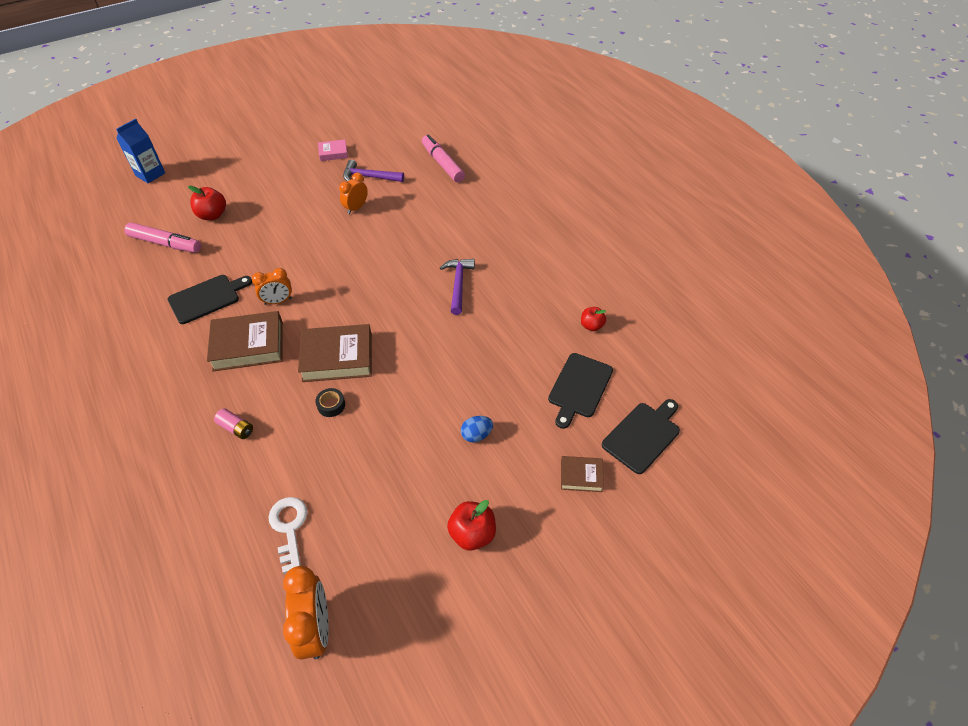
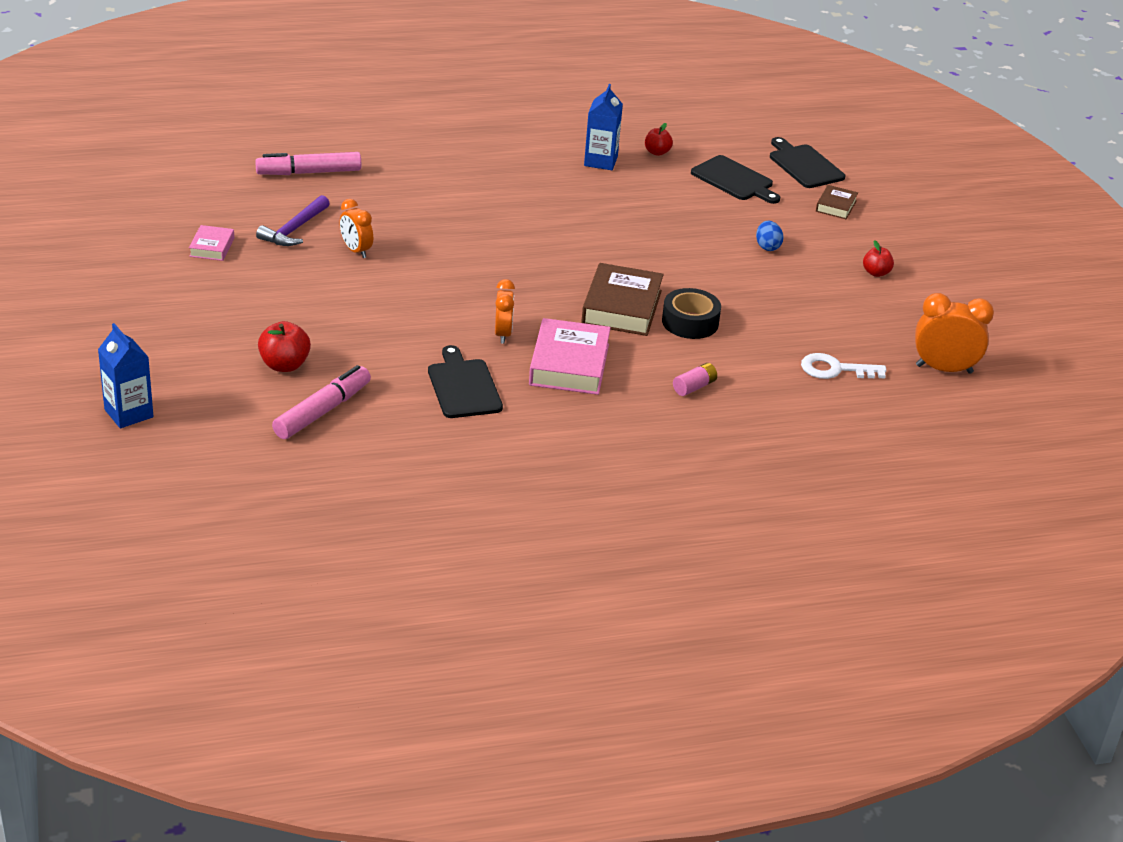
camera: 75 degrees left, 15 degrees down
brown book [207,311,283,371] -> pink book [529,318,611,395]
black tape [315,388,345,417] -> black tape [662,288,721,339], size x1.76
purple hammer [440,259,475,315] -> none
red apple [447,500,496,550] -> red apple [863,240,894,277], size x0.66
none -> blue carton [584,84,623,170]

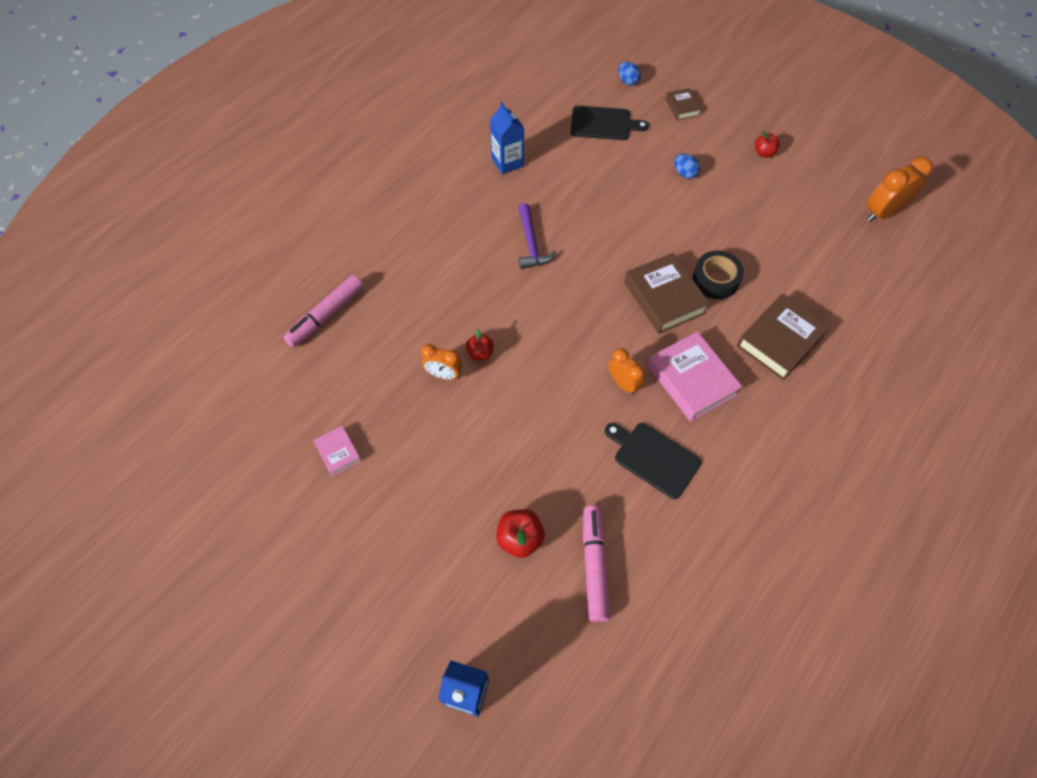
camera: 35 degrees left, 25 degrees up
purple hammer [256,195,330,246] -> purple hammer moved to [519,203,556,269]
red apple [645,123,673,156] -> red apple moved to [466,329,494,361]
pink battery [673,363,717,396] -> brown book [737,294,830,380]
black cutting board [770,137,845,188] -> blue egg [618,62,641,86]
white key [801,353,886,379] -> none

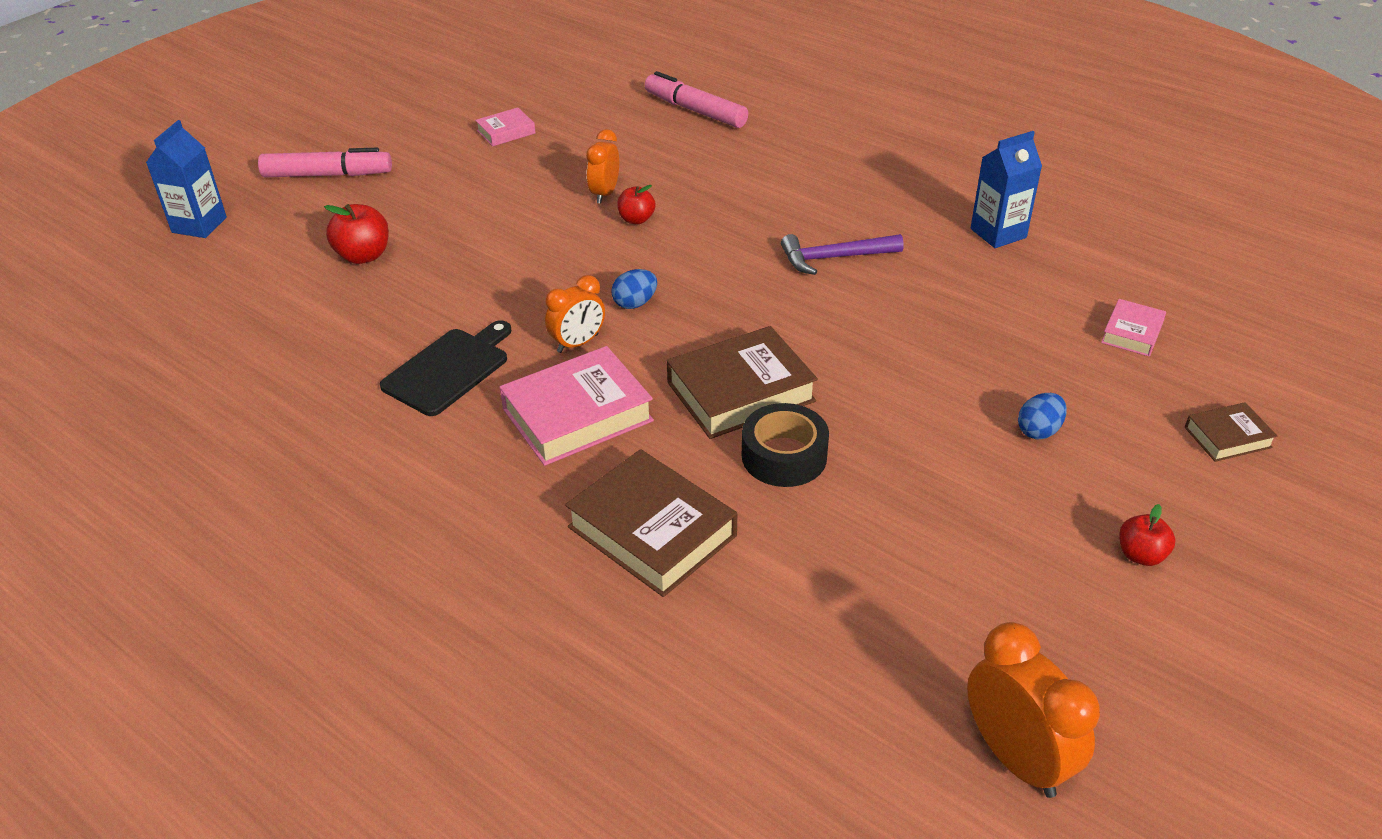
camera: 90 degrees right, 20 degrees down
black cutting board [571,106,649,140] -> pink book [1101,299,1166,356]
pink marker [583,505,610,622] -> pink marker moved to [258,148,392,177]
blue egg [618,62,641,86] -> blue egg moved to [611,269,657,309]

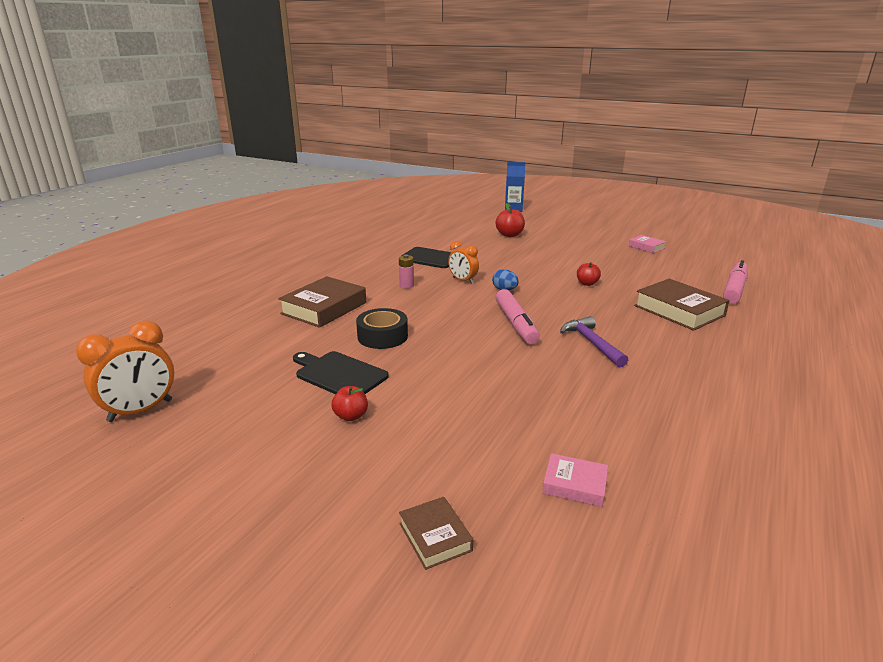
camera: 80 degrees right, 15 degrees down
pink marker [258,148,392,177] -> pink marker moved to [495,289,540,344]
pink book [499,346,654,466] -> pink battery [399,255,414,289]
orange clock [586,129,619,204] -> none
brown book [667,326,818,439] -> brown book moved to [634,279,730,331]
blue carton [971,131,1042,248] -> none
blue egg [1018,393,1067,440] -> none
red apple [1119,504,1176,566] -> red apple moved to [331,386,368,421]
none -> black cutting board [293,351,389,394]

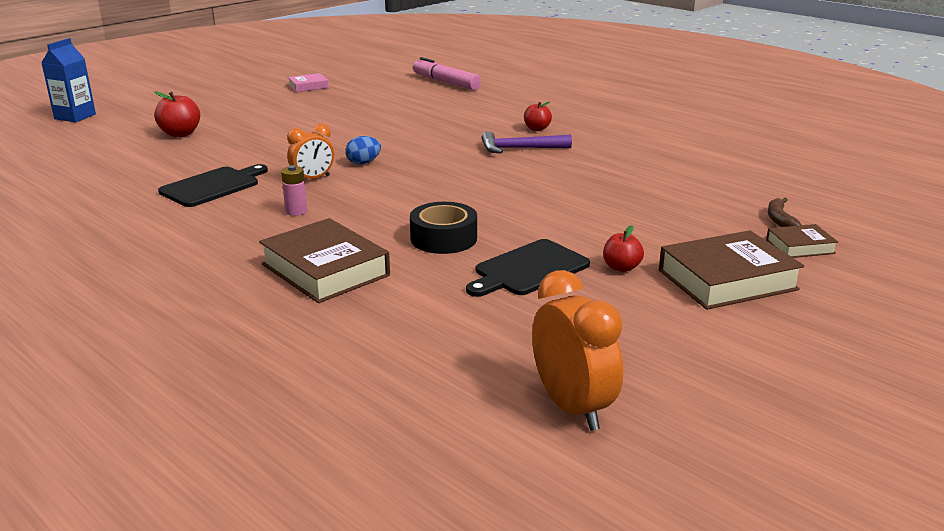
camera: 75 degrees left, 0 degrees up
pink marker [495,289,540,344] -> none
pink book [542,453,608,507] -> none
red apple [577,262,601,286] -> red apple moved to [524,102,552,131]
brown book [634,279,730,331] -> brown book moved to [659,230,804,310]
none -> brown banana [768,198,801,227]

